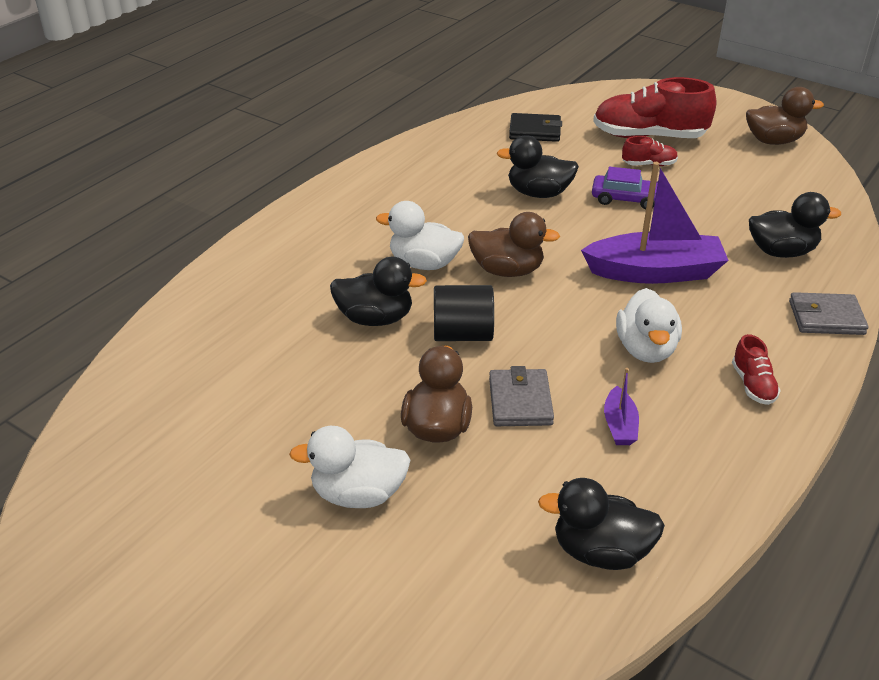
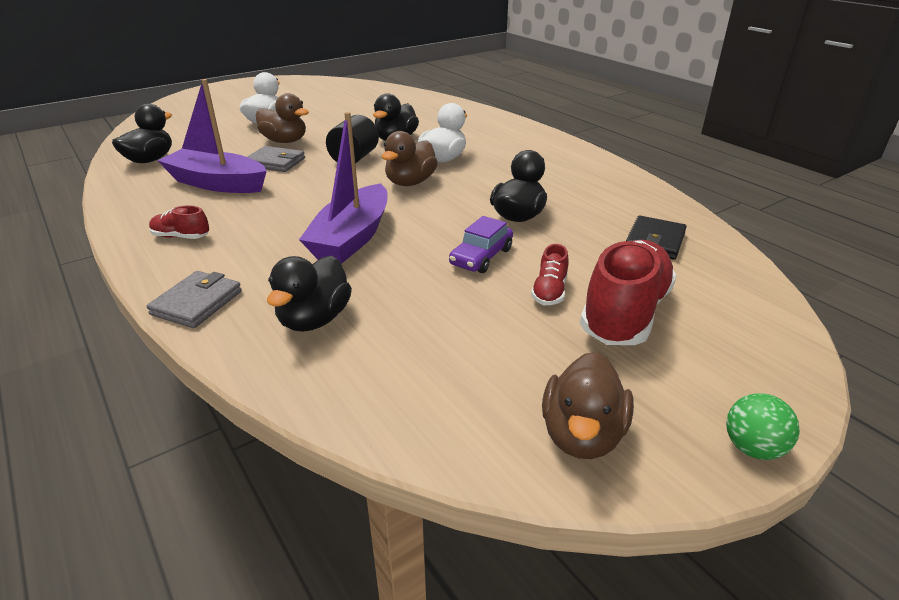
camera: 110 degrees right, 5 degrees down
purple boat [604,368,639,445] -> purple boat [157,79,267,193], size x2.19
white duck [616,288,682,363] -> none
none -> green ball [726,393,800,460]

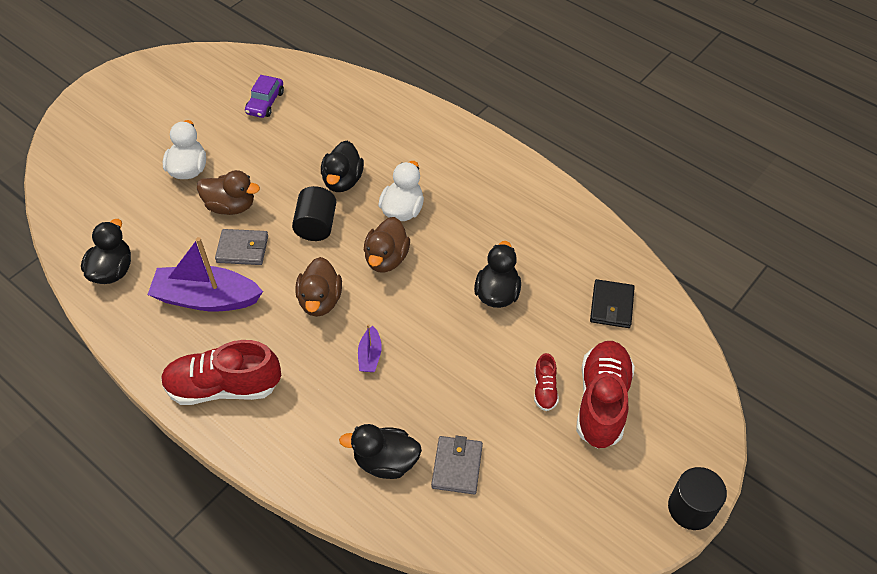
camera: 15 degrees left, 20 degrees up
grey wallet [147,271,242,328] -> grey wallet moved to [431,435,483,494]
red shoe [149,205,209,239] -> red shoe [161,340,281,405], size x2.13
black duck [267,255,352,332] -> black duck turned 90 degrees clockwise [339,424,422,479]
purple boat [299,112,387,264] -> purple boat [358,324,382,372], size x0.46
purple car [449,216,513,273] -> purple car moved to [245,75,284,118]
brown duck [542,352,634,459] -> brown duck moved to [295,257,342,317]
green ball [726,393,800,460] -> black cylinder [668,467,727,530]

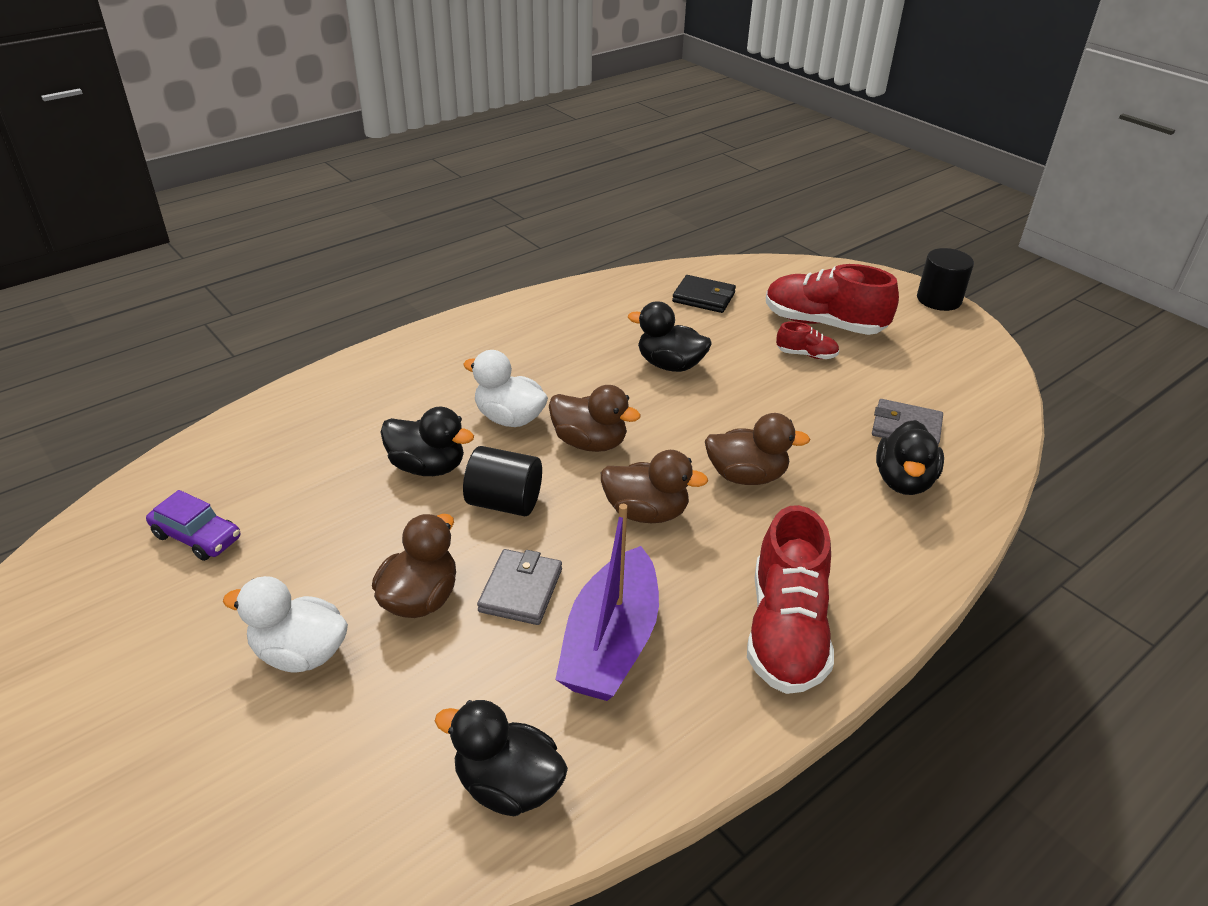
camera: 80 degrees left, 15 degrees down
purple boat [358,324,382,372] -> brown duck [705,413,810,485]

